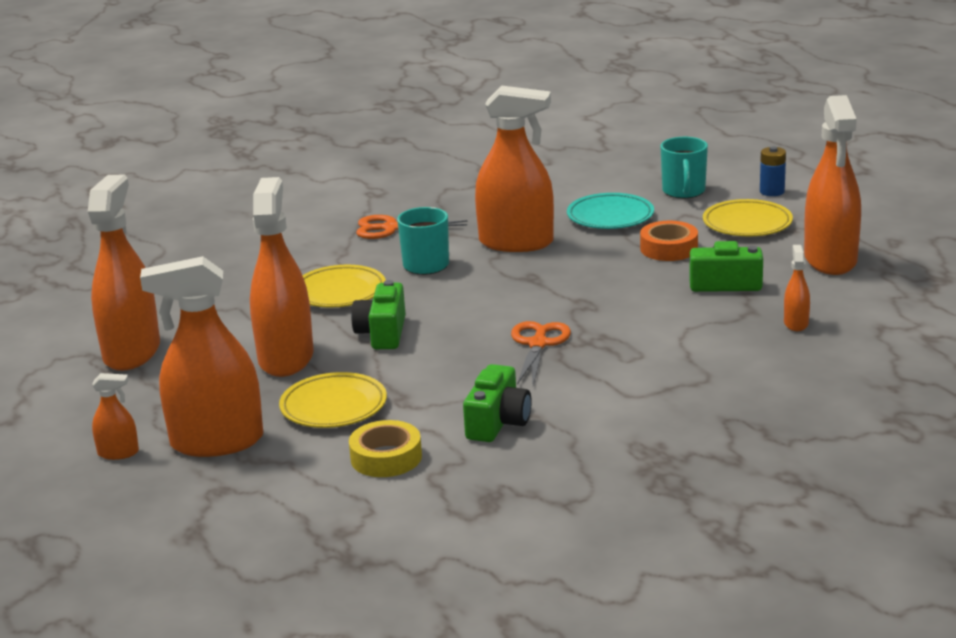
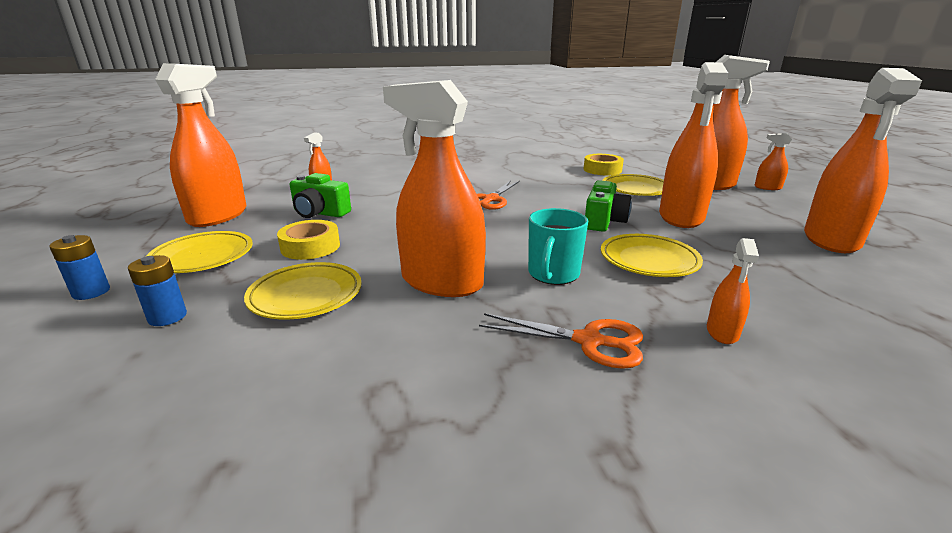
camera: 165 degrees left, 0 degrees up
green camera [463,364,532,442] -> none
turquoise plate [567,193,654,229] -> yellow plate [244,262,362,320]
orange tape [640,221,698,261] -> yellow tape [277,220,340,260]
turquoise mug [660,137,708,198] -> blue battery [128,255,187,326]
none -> orange spray bottle [707,238,759,344]

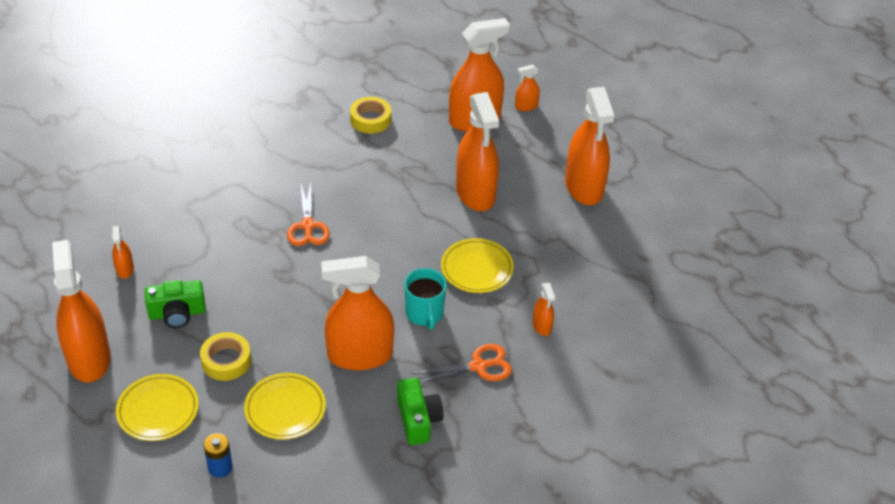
camera: 35 degrees left, 20 degrees up
blue battery [49,235,110,300] -> none
green camera [585,180,632,232] -> green camera moved to [397,378,443,445]
yellow plate [602,174,664,196] -> none

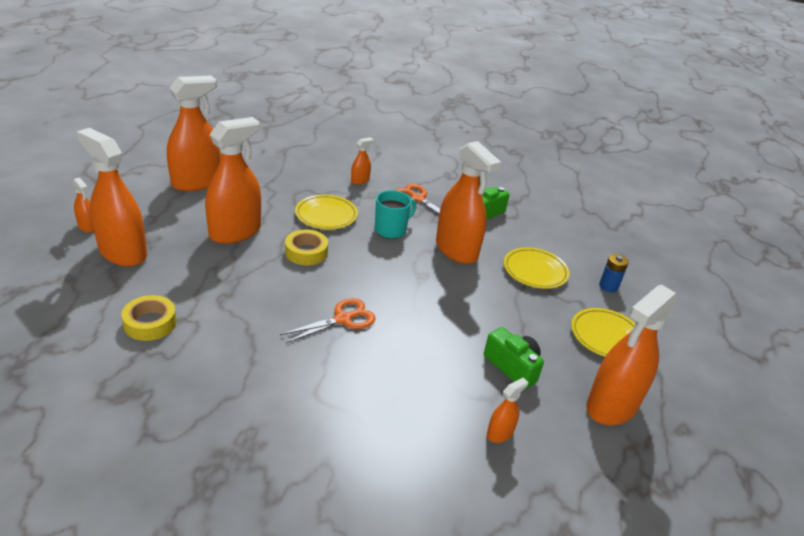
camera: 120 degrees left, 10 degrees down
yellow tape [200,332,251,381] -> yellow tape moved to [285,230,328,265]

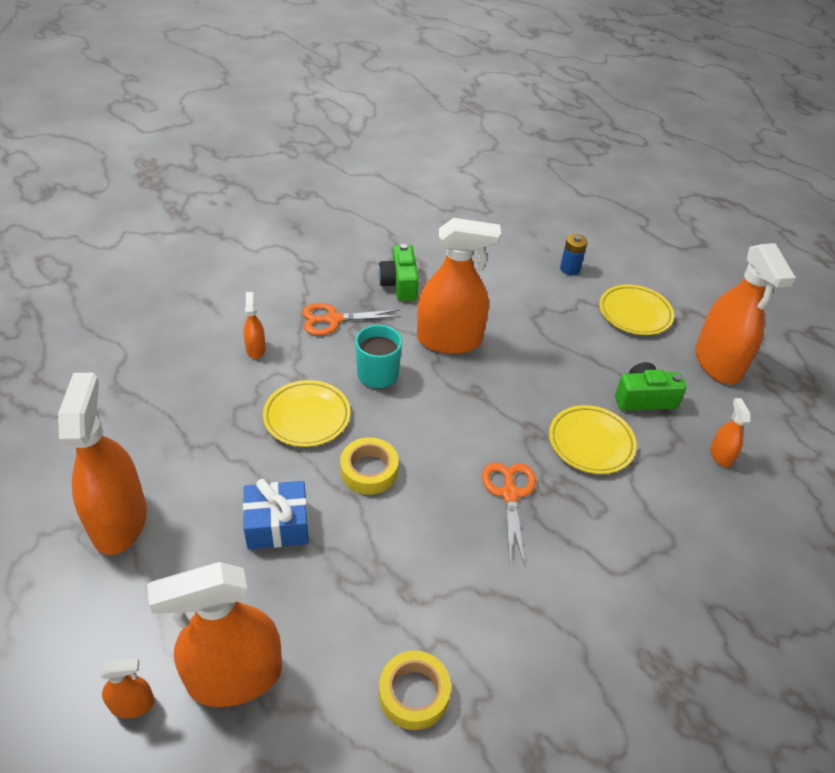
camera: 55 degrees left, 10 degrees up
orange spray bottle [205,117,261,244] -> blue gift [243,479,308,549]
yellow plate [504,247,570,289] -> yellow plate moved to [549,405,637,474]

